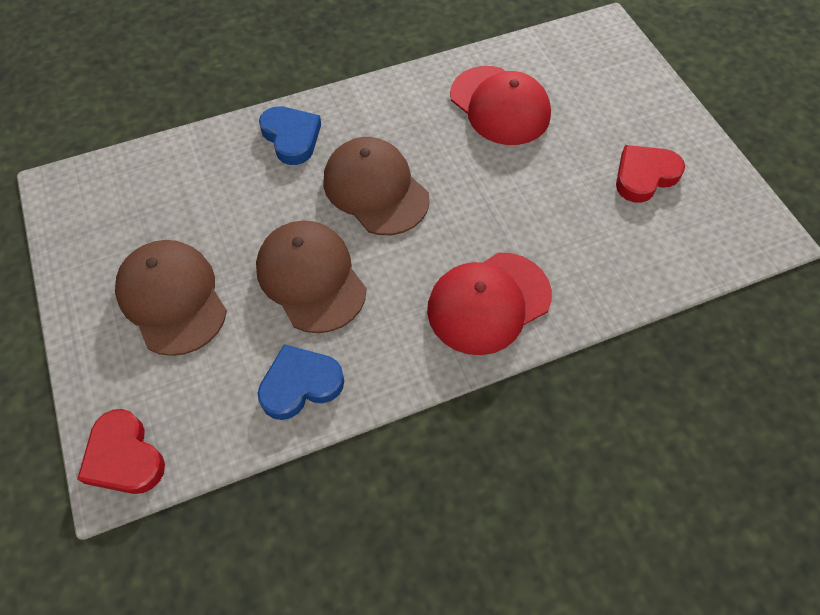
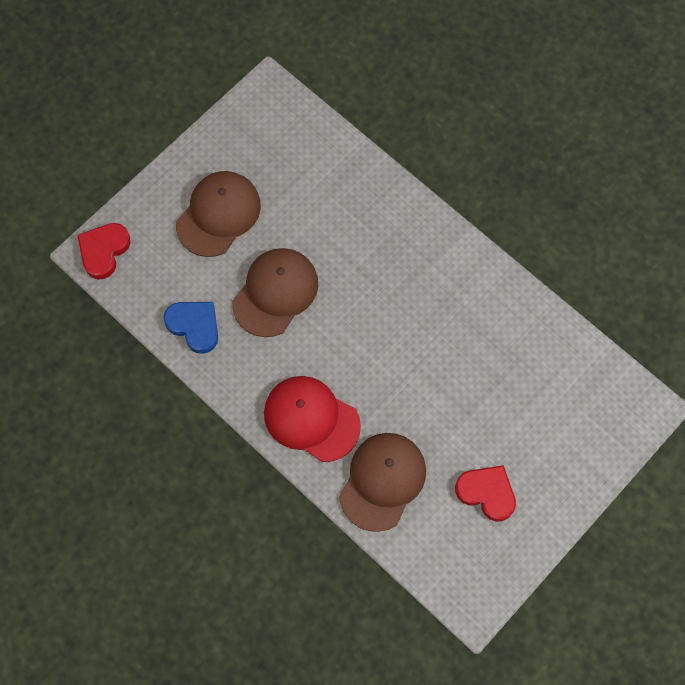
camera: 65 degrees right, 10 degrees up
blue heart [259,106,321,165] -> none
brown cap [323,137,430,235] -> brown cap moved to [339,433,426,532]
red cap [450,66,551,145] -> none

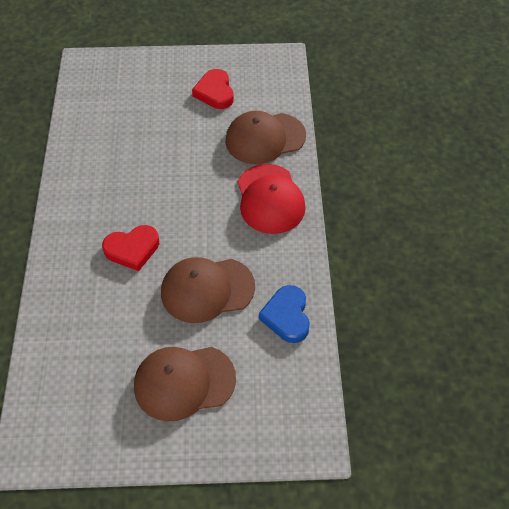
camera: 135 degrees left, 15 degrees down
red heart [77,223,131,279] -> red heart moved to [102,225,159,271]

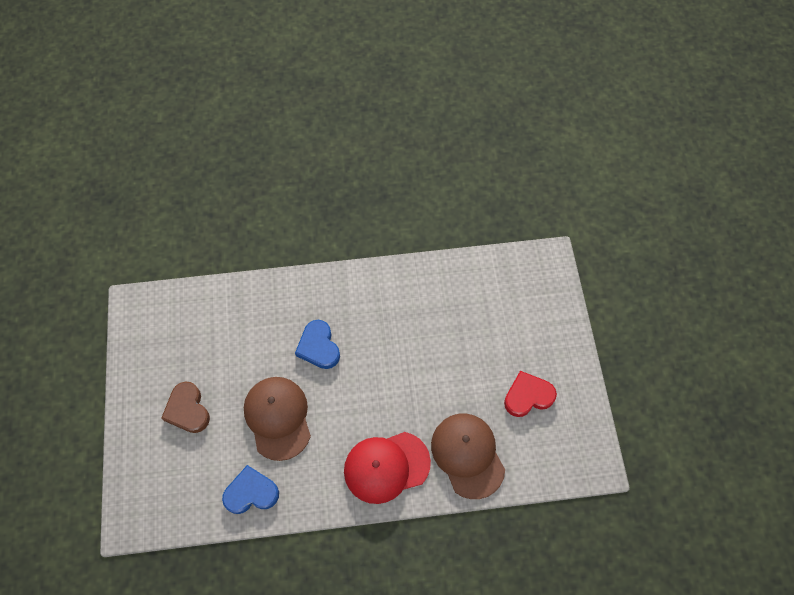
camera: 85 degrees right, 10 degrees up
red heart [102,225,159,271] -> blue heart [295,320,340,369]
brown cap [134,347,236,422] -> brown heart [161,381,210,433]

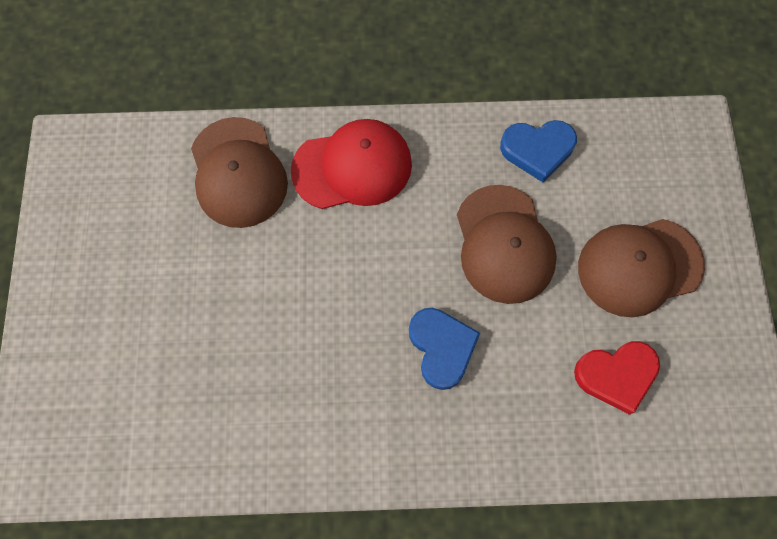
camera: 175 degrees left, 5 degrees up
brown heart [161,381,210,433] -> brown cap [578,219,705,317]
red heart [504,371,557,417] -> red heart moved to [574,341,660,415]

